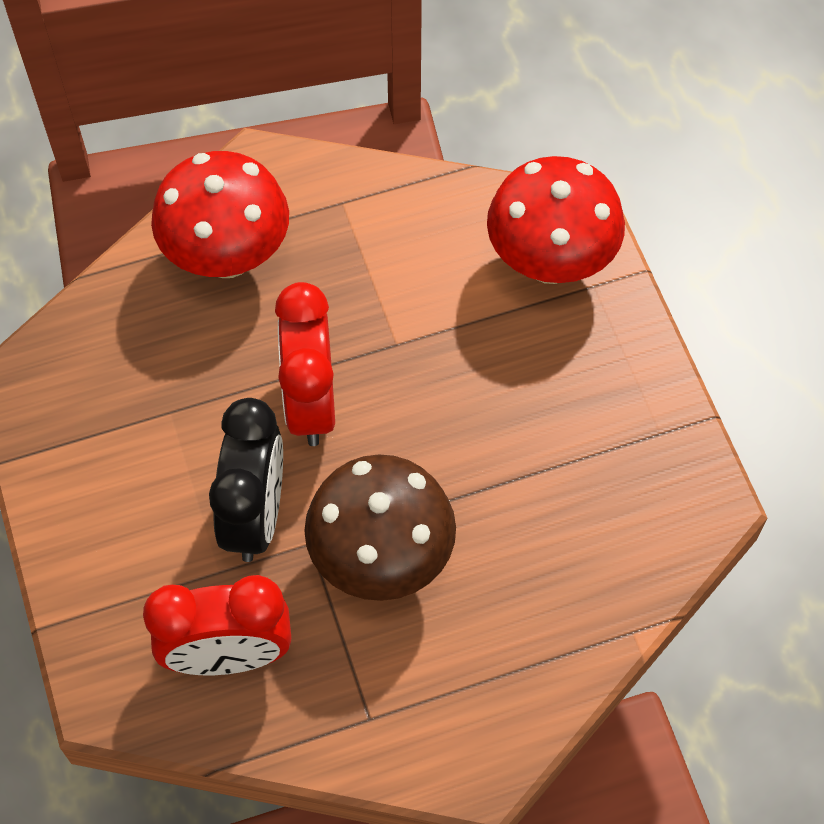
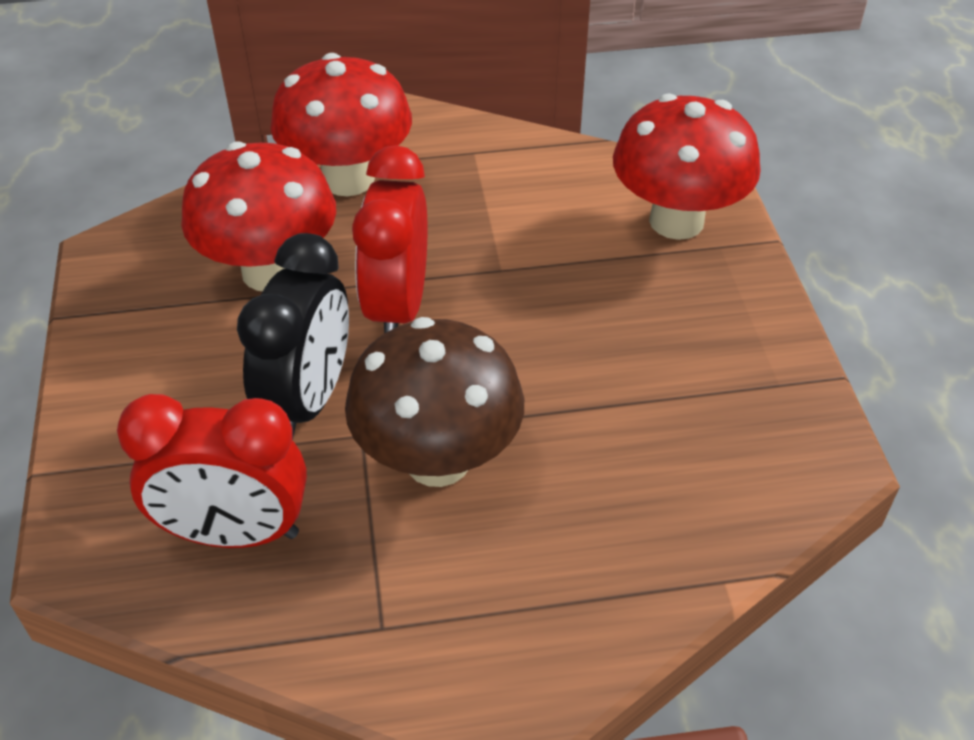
camera: 10 degrees right, 15 degrees down
none -> red mushroom [181,141,336,291]

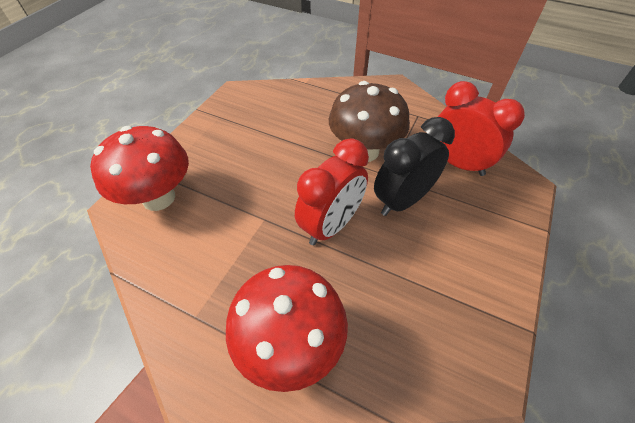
camera: 145 degrees left, 5 degrees up
red mushroom [181,141,336,291] -> none

